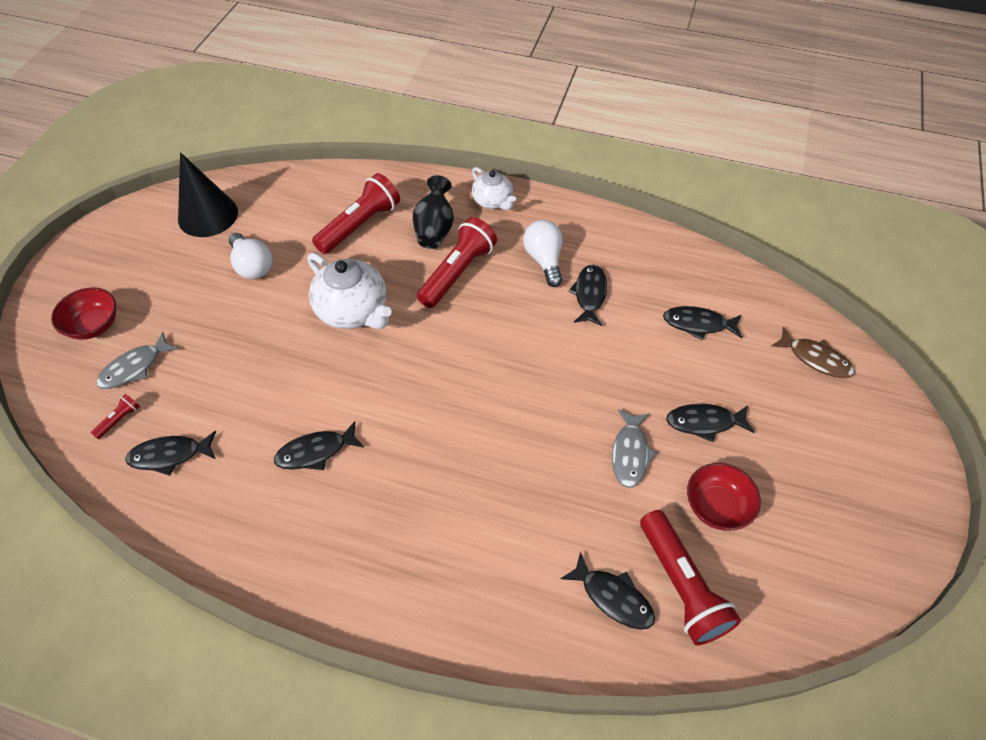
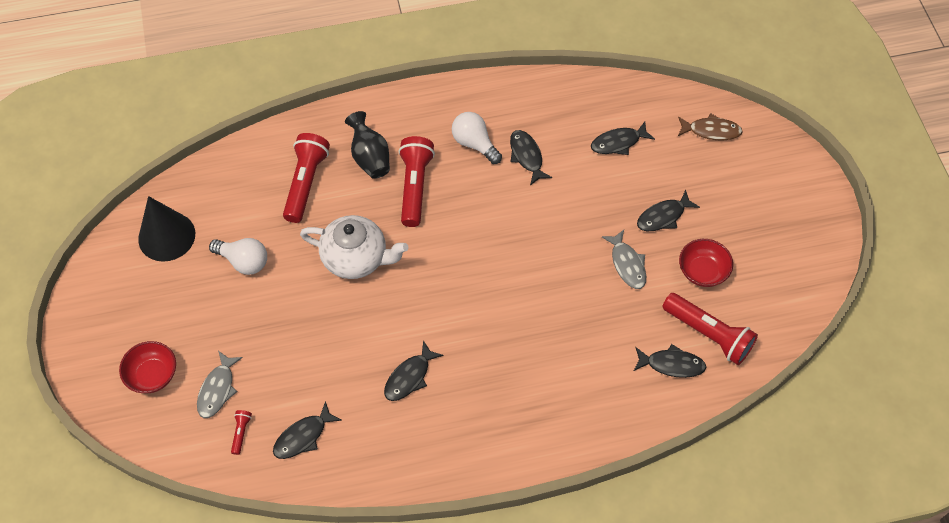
camera: 30 degrees left, 5 degrees up
white teapot [472,167,516,210] -> none

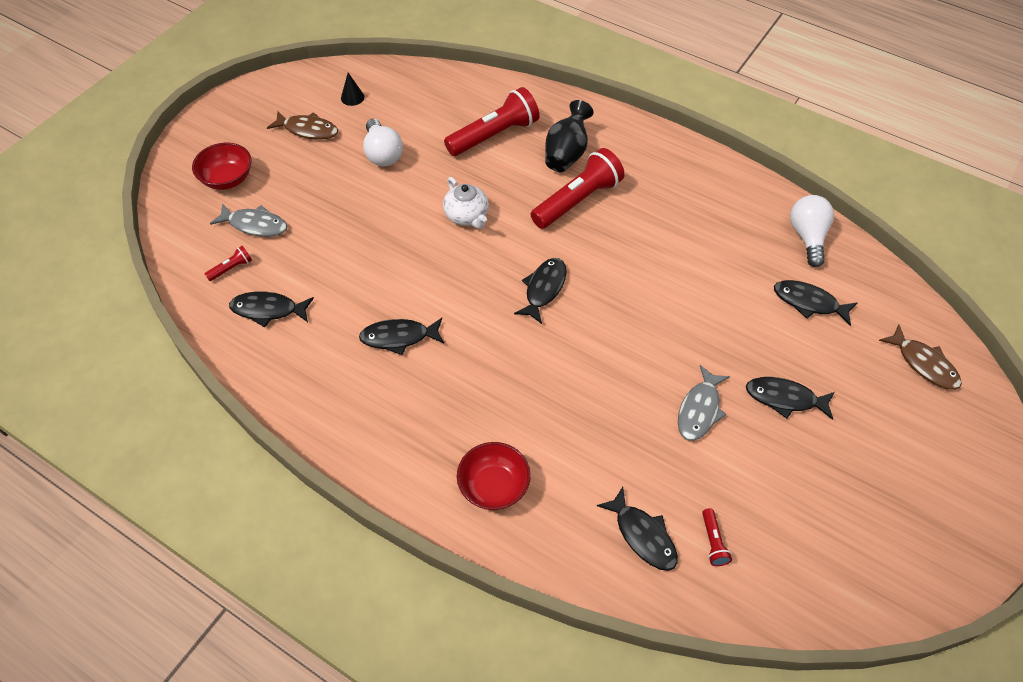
camera: 45 degrees right, 5 degrees down
black cone [138,196,195,262] -> black cone [341,73,364,106], size x0.41
grey fish [197,351,243,418] -> grey fish turned 135 degrees counterclockwise [210,203,287,237]
white teapot [300,215,408,279] -> white teapot [443,177,489,229], size x0.61
white light bulb [452,112,502,164] -> white light bulb moved to [790,195,834,267]
black fish [510,130,552,185] -> black fish moved to [514,258,566,324]
red flashlight [662,293,758,365] -> red flashlight [702,508,732,566], size x0.43
red bowl [679,239,733,287] -> red bowl moved to [457,442,531,510]
none -> brown fish [267,111,338,140]

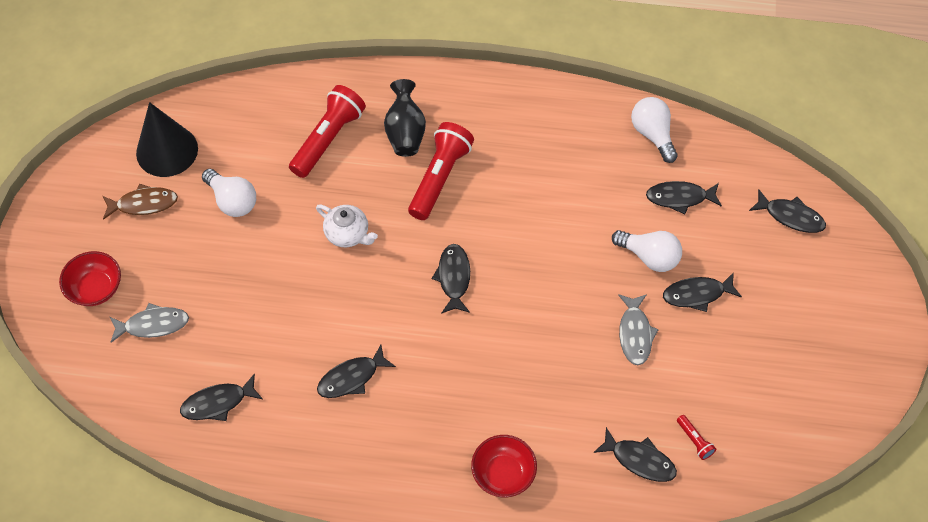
camera: 25 degrees left, 5 degrees up
red flashlight [205,246,252,281] -> none
black cone [341,73,364,106] -> black cone [136,102,198,177], size x2.46
brown fish [879,325,962,390] -> black fish [749,189,826,233]
none -> white light bulb [612,230,682,272]

